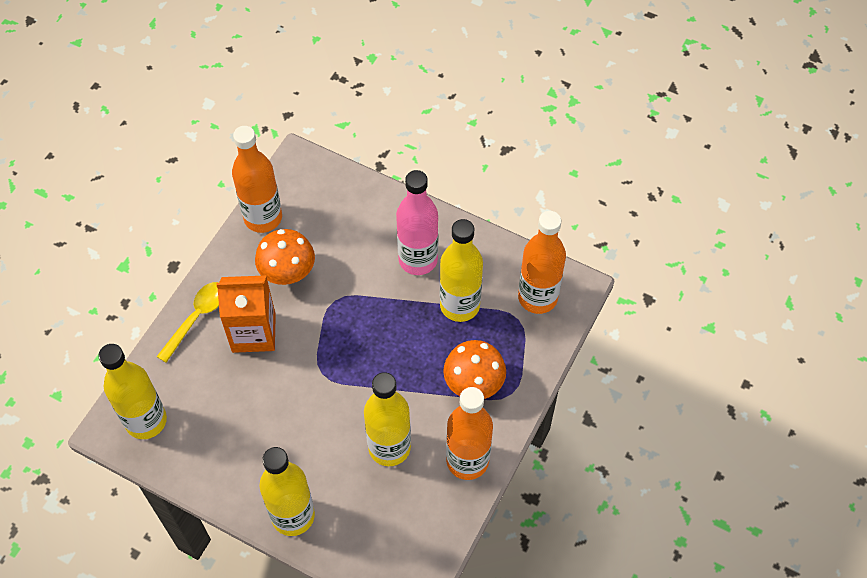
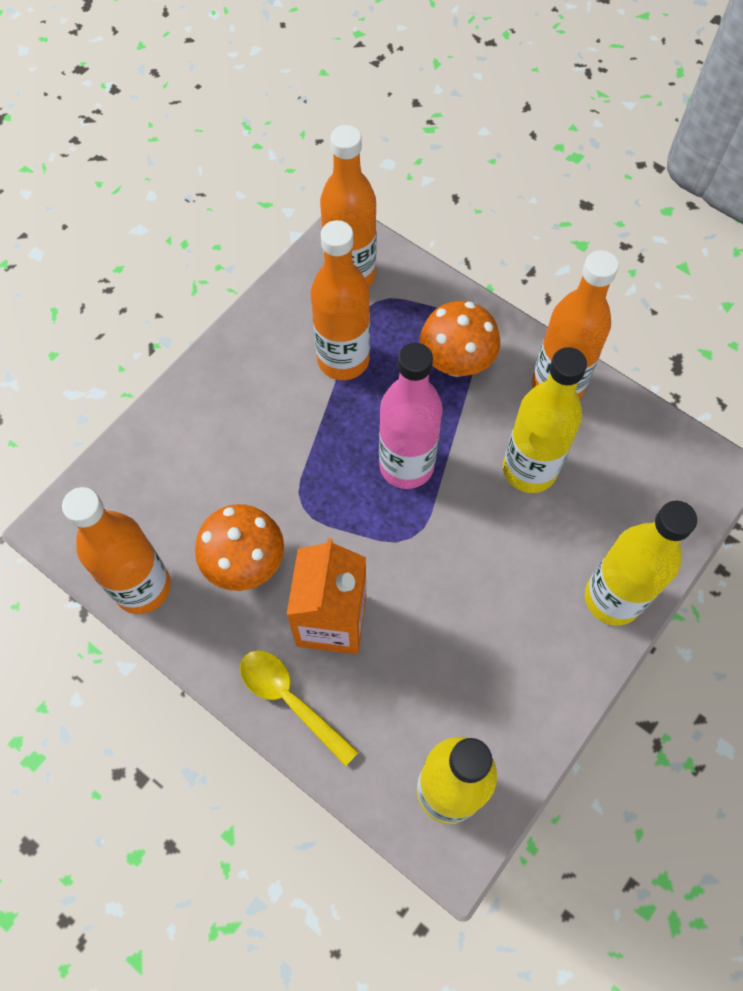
camera: 80 degrees left, 5 degrees up
pink bottle [396,170,438,275] -> pink bottle moved to [379,343,443,489]
yellow bottle [440,219,483,322] -> orange bottle [311,220,370,380]

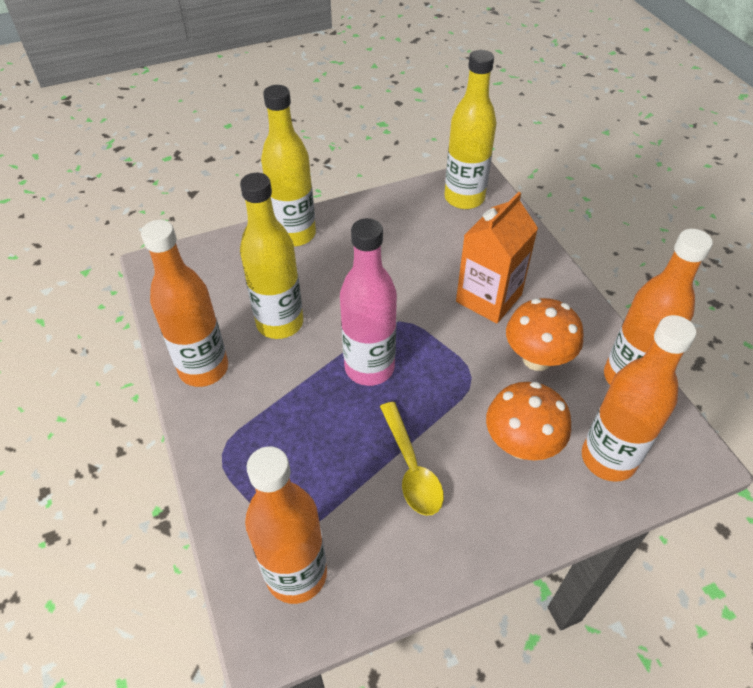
camera: 150 degrees left, 15 degrees down
yellow spoon [240,650,359,766] -> yellow spoon moved to [380,402,444,516]
orange bottle [311,220,370,380] -> orange bottle moved to [582,315,696,482]
orange mushroom [420,301,500,377] -> orange mushroom moved to [486,382,571,460]

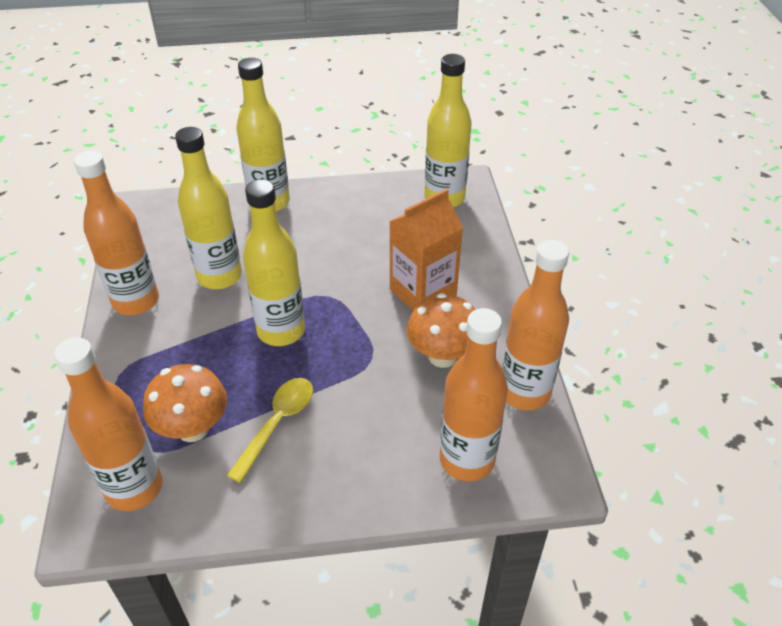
camera: 15 degrees right, 5 degrees down
pink bottle [340,218,397,386] -> yellow bottle [243,179,305,346]
yellow spoon [380,402,444,516] -> yellow spoon turned 150 degrees counterclockwise [227,378,313,483]
orange mushroom [486,382,571,460] -> orange mushroom moved to [143,364,227,442]

